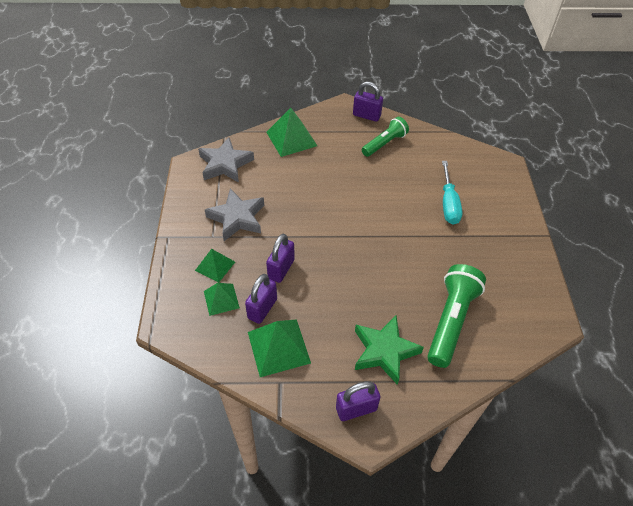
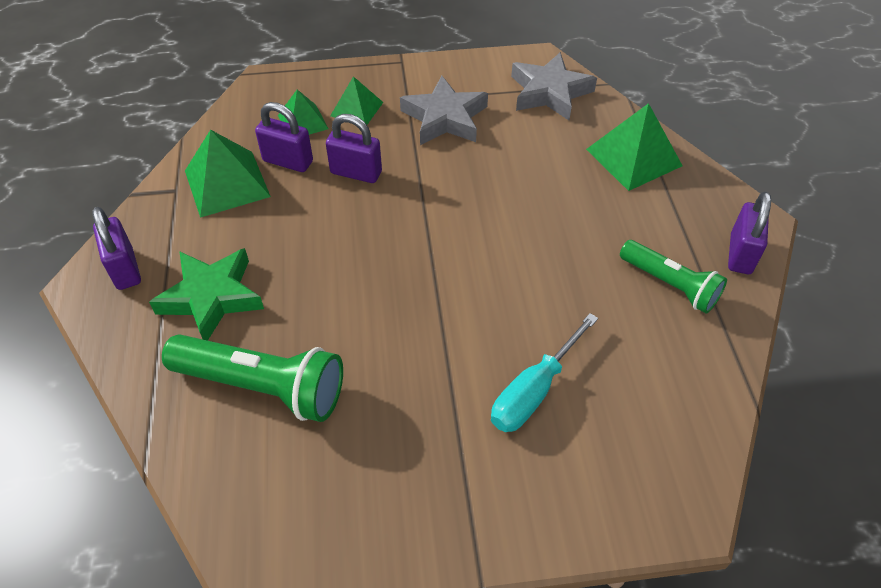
camera: 85 degrees right, 0 degrees up
turquoise screwdriver [442,161,463,225] -> turquoise screwdriver turned 45 degrees counterclockwise [491,313,598,432]

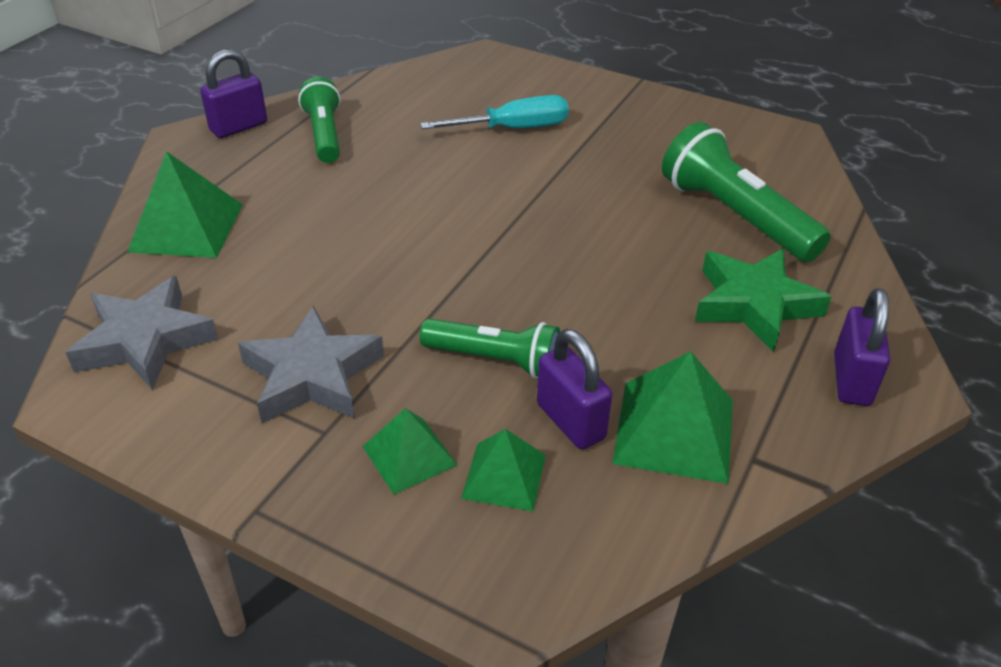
camera: 145 degrees left, 10 degrees down
purple padlock [326,114,382,183] -> green flashlight [420,318,561,379]

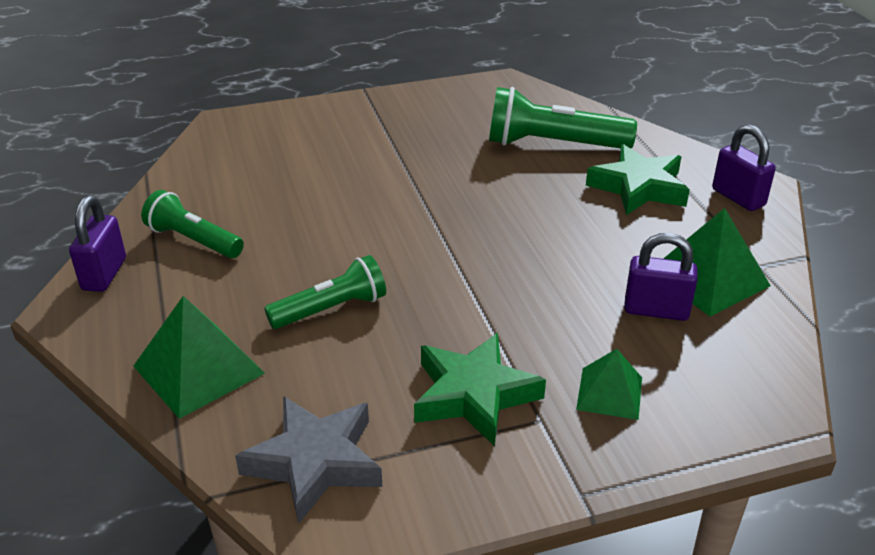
camera: 45 degrees left, 5 degrees down
grey star [238,305,384,423] -> green star [414,333,546,446]
turquoise screwdriver [420,95,569,129] -> none
green flashlight [420,318,561,379] -> green flashlight moved to [264,255,386,329]
green pyramid [461,429,546,511] -> none

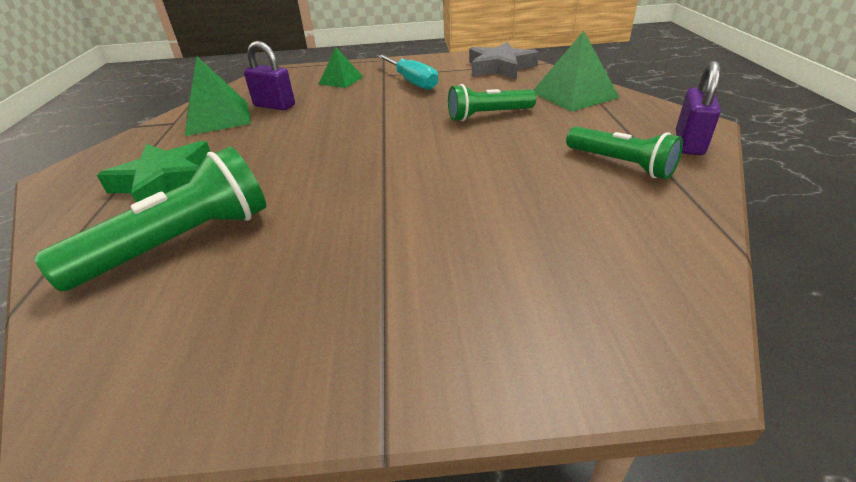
camera: 165 degrees left, 0 degrees up
green star [414,333,546,446] -> turquoise screwdriver [377,54,438,90]
green flashlight [489,87,637,148] -> green flashlight turned 60 degrees counterclockwise [34,146,266,291]
purple padlock [712,124,776,211] -> none

